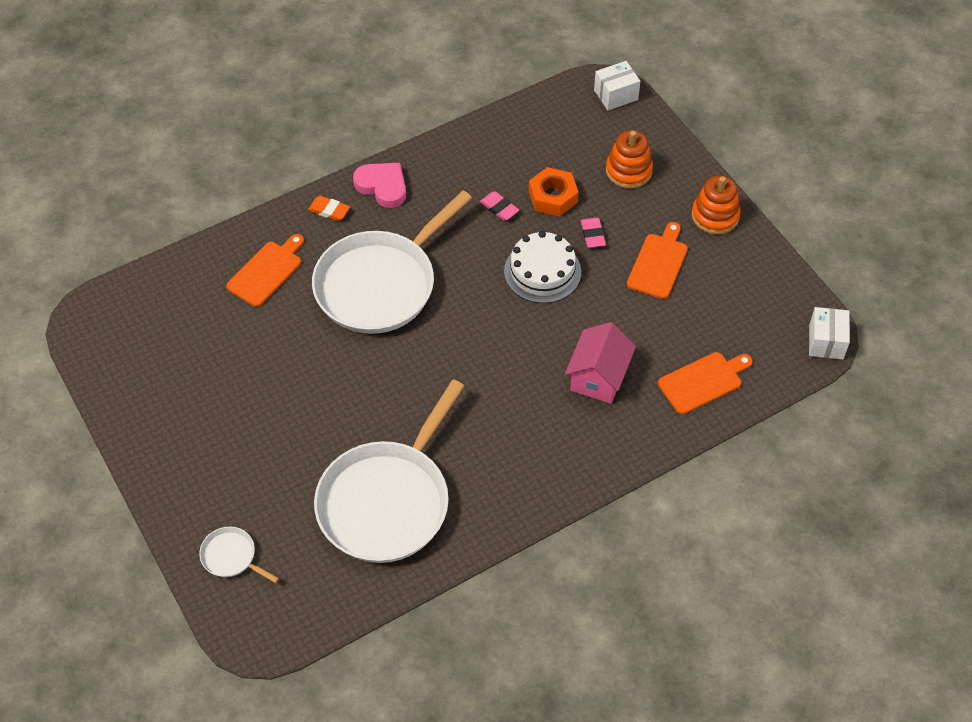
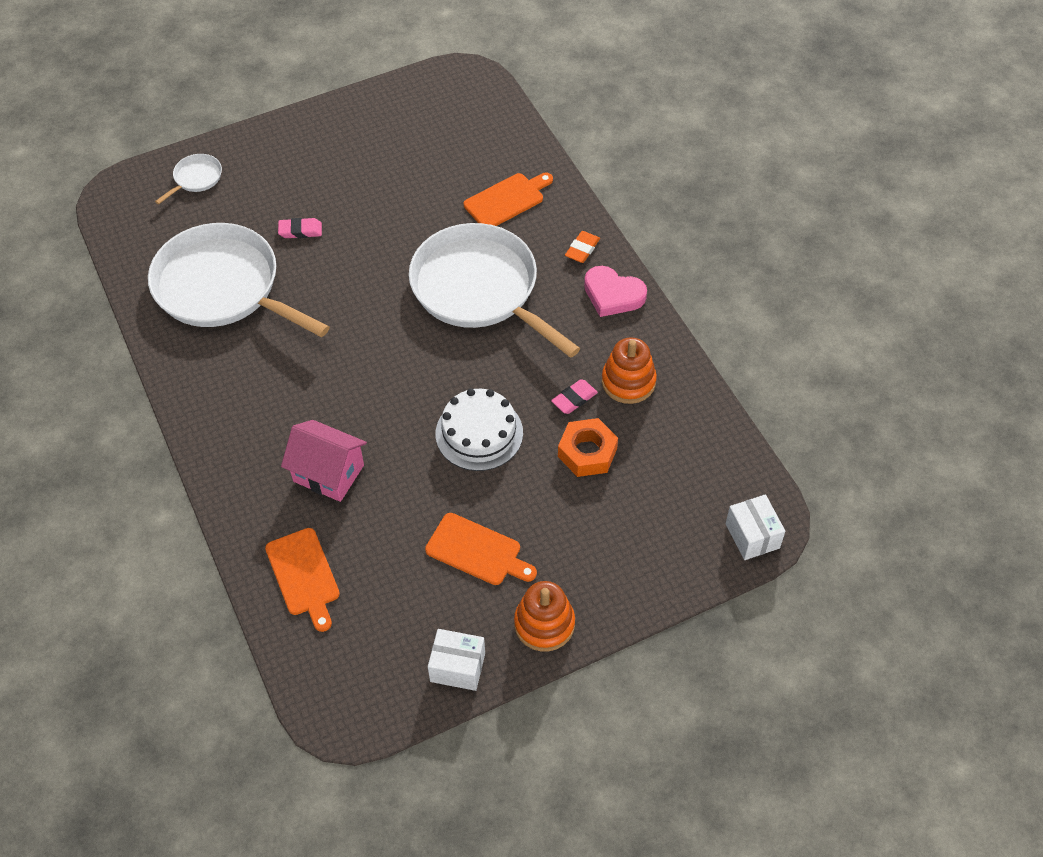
camera: 95 degrees right, 0 degrees up
orange cutting board [226,234,304,307] -> orange cutting board turned 75 degrees counterclockwise [464,173,553,226]
pink heart [353,163,406,208] -> pink heart turned 75 degrees clockwise [584,266,647,317]
pink eraser [581,218,606,248] -> pink eraser moved to [278,218,322,238]
orange stacking toy [606,130,653,189] -> orange stacking toy moved to [602,337,657,404]
white box [809,307,850,359] -> white box moved to [428,629,485,691]

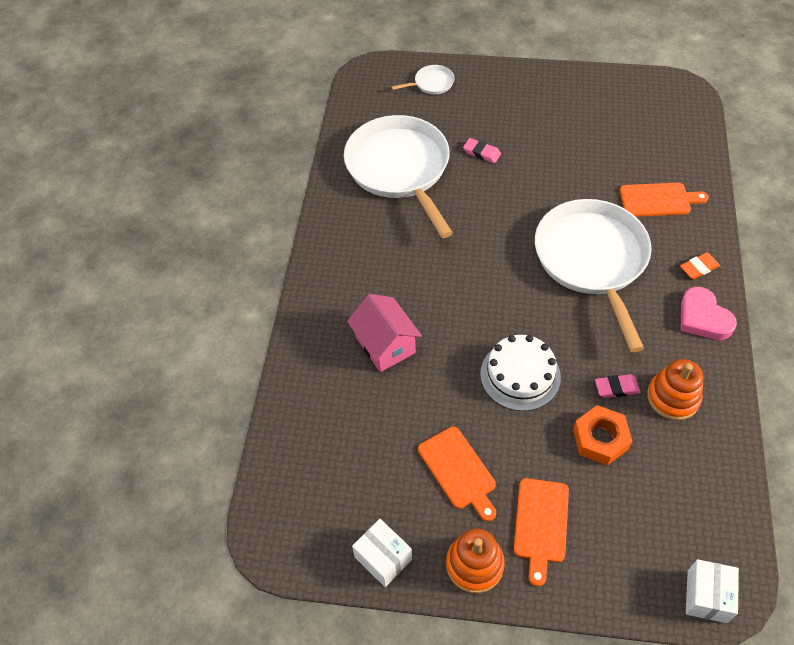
camera: 35 degrees right, 0 degrees up
orange cutting board [265,528,340,632] -> orange cutting board moved to [514,478,569,587]

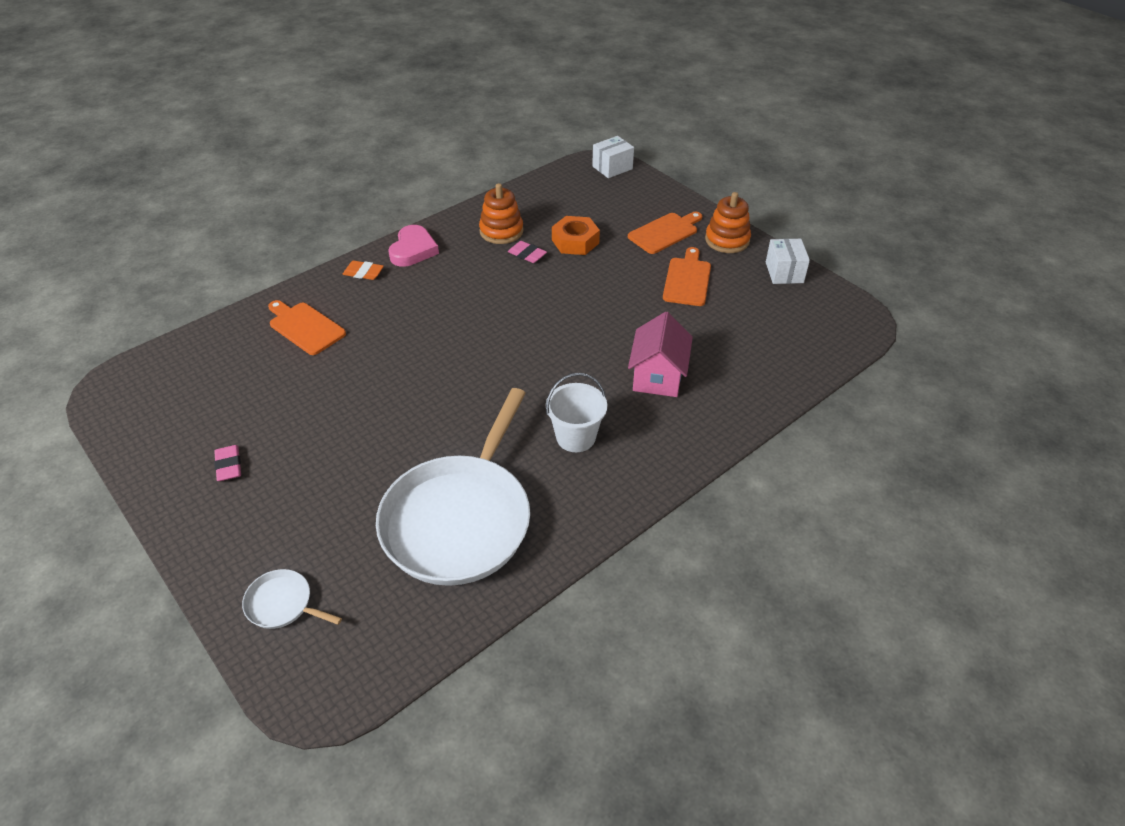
camera: 140 degrees left, 10 degrees down
pink eraser [463,138,501,164] -> pink eraser moved to [214,445,241,481]
white cake [480,335,561,411] -> none
white pan [535,199,652,352] -> none
none -> white bucket [546,373,607,452]

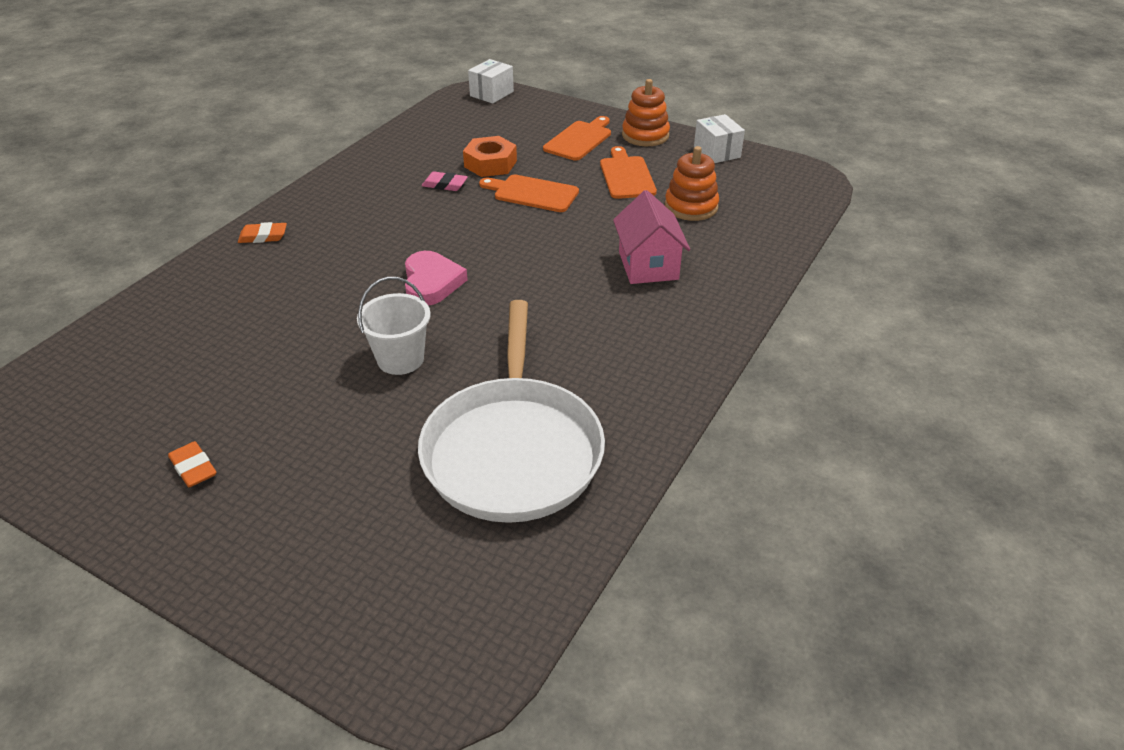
camera: 20 degrees left, 5 degrees down
pink eraser [214,445,241,481] -> orange eraser [168,441,217,487]
white pan [242,569,342,629] -> none
orange cutting board [268,300,346,355] -> orange cutting board moved to [479,174,579,212]
pink heart [388,225,439,267] -> pink heart moved to [405,251,468,306]
orange stacking toy [479,183,524,244] -> orange stacking toy moved to [665,146,719,221]
white bucket [546,373,607,452] -> white bucket moved to [357,277,431,375]

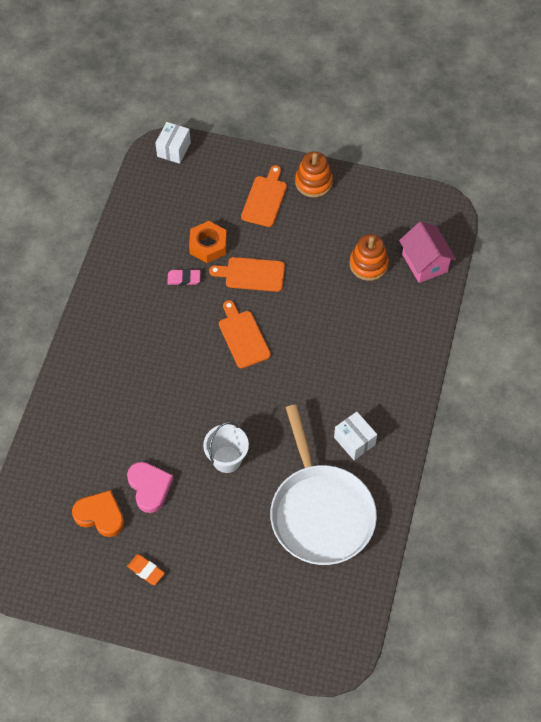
camera: 15 degrees left, 20 degrees up
orange eraser [238,222,287,243] -> none
pink heart [405,251,468,306] -> pink heart moved to [127,462,174,513]
orange cutting board [600,146,657,199] -> orange cutting board moved to [219,300,271,368]
pink house [613,190,690,284] -> pink house moved to [399,221,456,283]
white box [694,114,745,163] -> white box moved to [334,412,377,460]
none -> orange heart [72,490,124,537]

